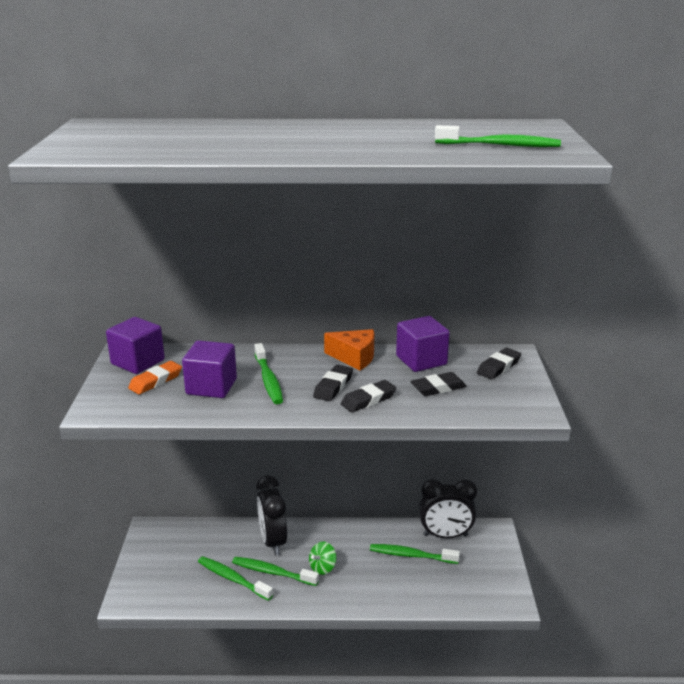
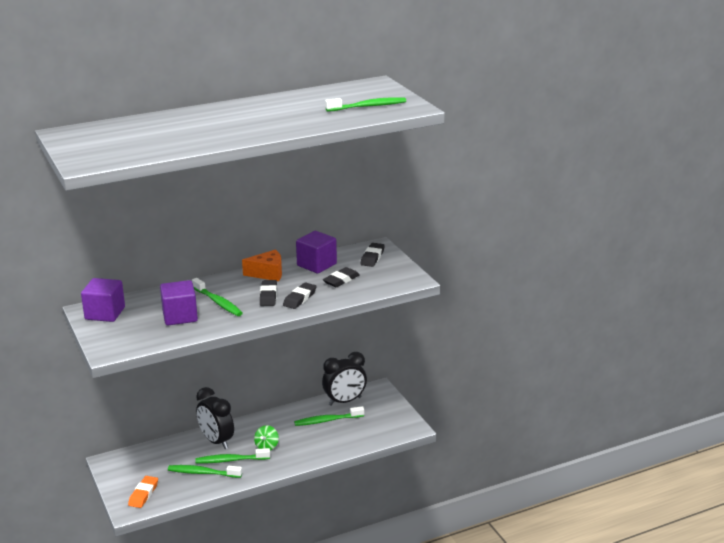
camera: 25 degrees left, 0 degrees up
orange eraser [128,361,182,394] -> orange eraser moved to [128,476,158,508]

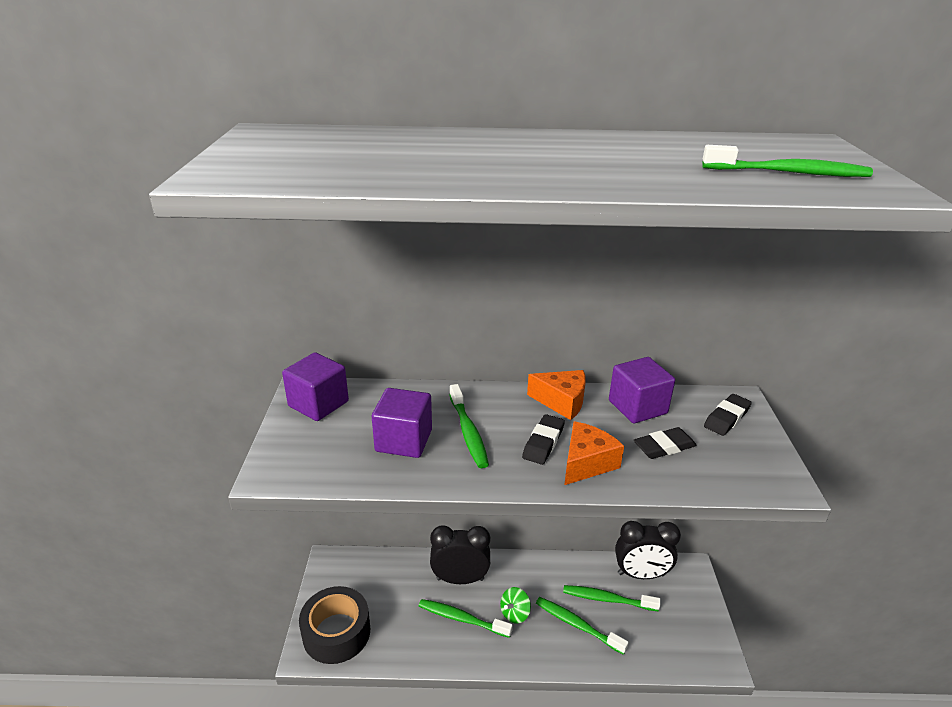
camera: 25 degrees right, 5 degrees up
orange eraser [128,476,158,508] -> black tape [299,586,370,664]
green toothbrush [168,465,242,478] -> green toothbrush moved to [536,597,629,655]
black clock [196,387,234,449] -> black clock turned 105 degrees clockwise [430,525,490,584]
black eraser [283,282,317,309] -> orange cheese [564,421,624,485]

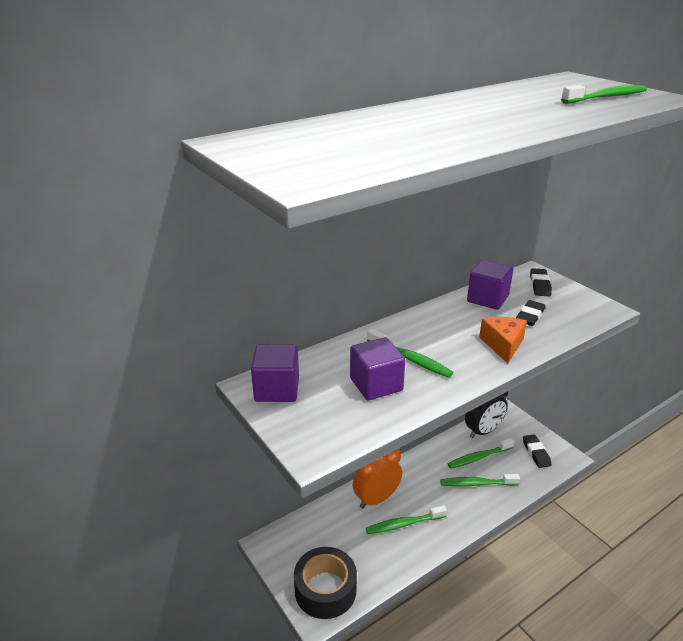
camera: 35 degrees left, 0 degrees up
black clock [430,525,490,584] -> orange clock [353,449,402,509]
green spinning top [500,587,531,624] -> none
black eraser [522,414,565,465] -> black eraser moved to [523,435,551,468]
orange cheese [527,370,586,420] -> none

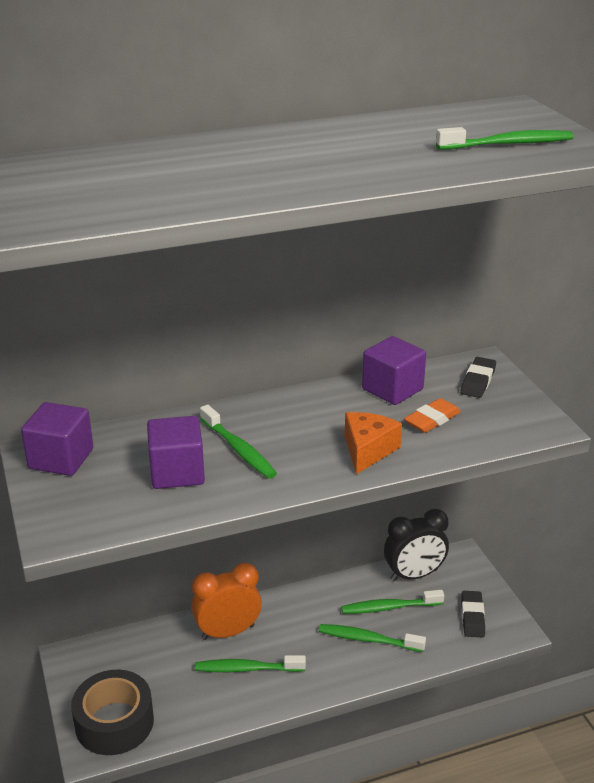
camera: 15 degrees right, 0 degrees up
black eraser [516,300,546,326] -> orange eraser [404,398,461,433]

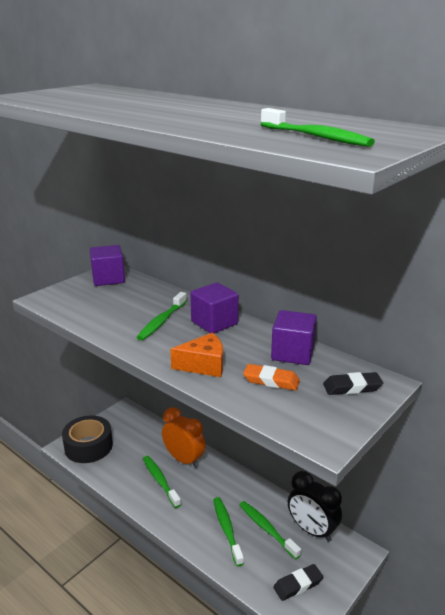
camera: 60 degrees right, 5 degrees down
purple cube [147,416,205,489] -> purple cube moved to [190,282,239,334]

